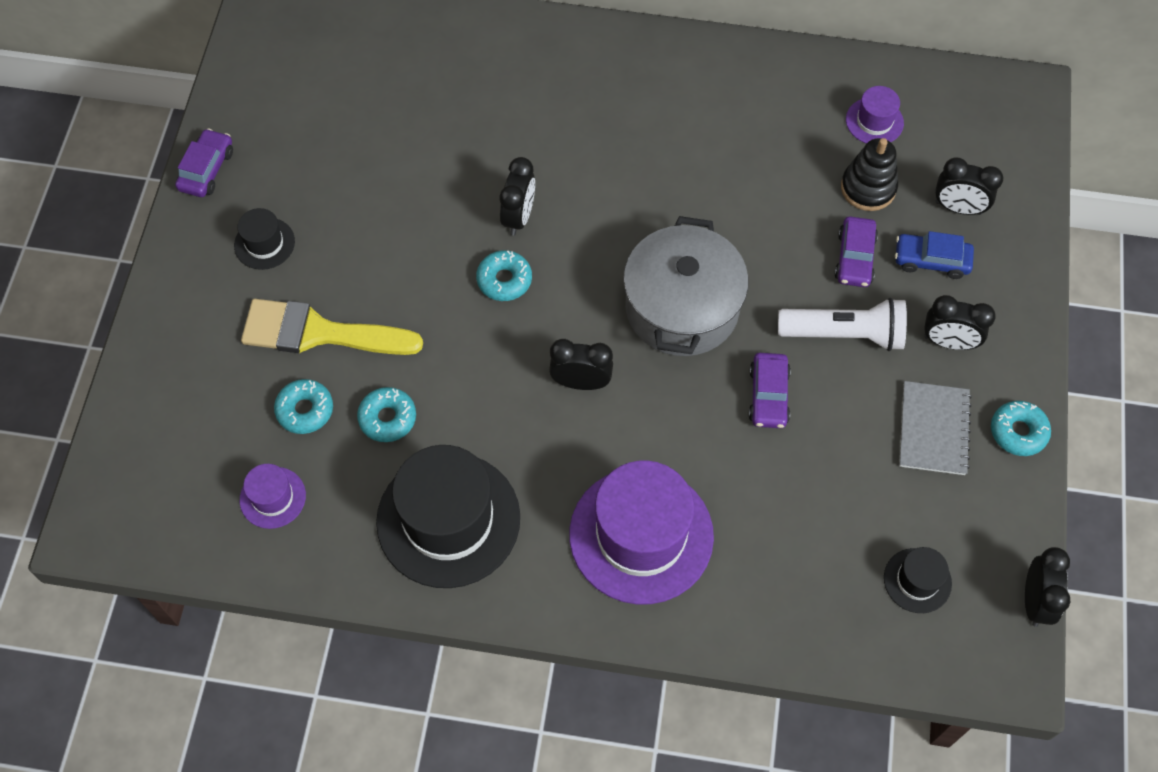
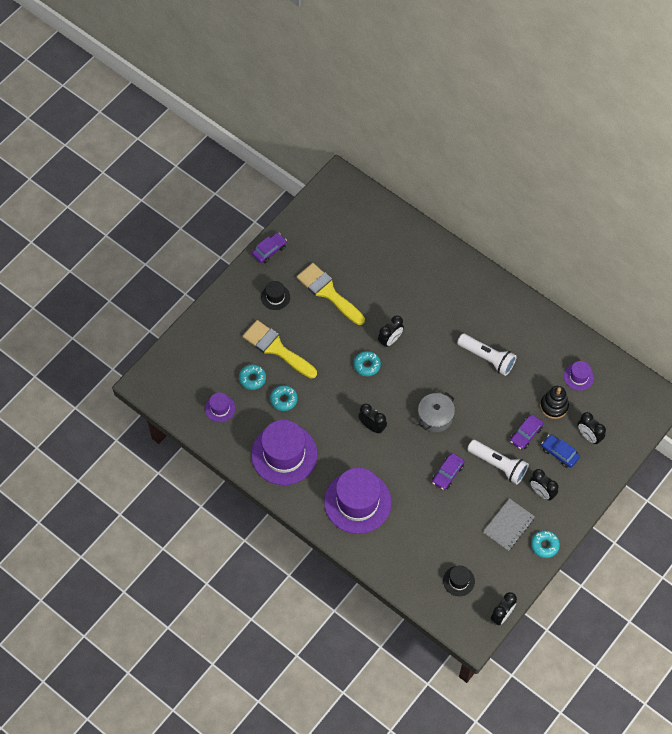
camera: 30 degrees right, 0 degrees up
black hat [376,445,520,588] -> purple hat [251,420,317,485]
grey pot [623,216,749,356] -> grey pot [418,392,455,432], size x0.62
none -> yellow brush [297,263,365,325]
none -> white flashlight [457,334,517,376]

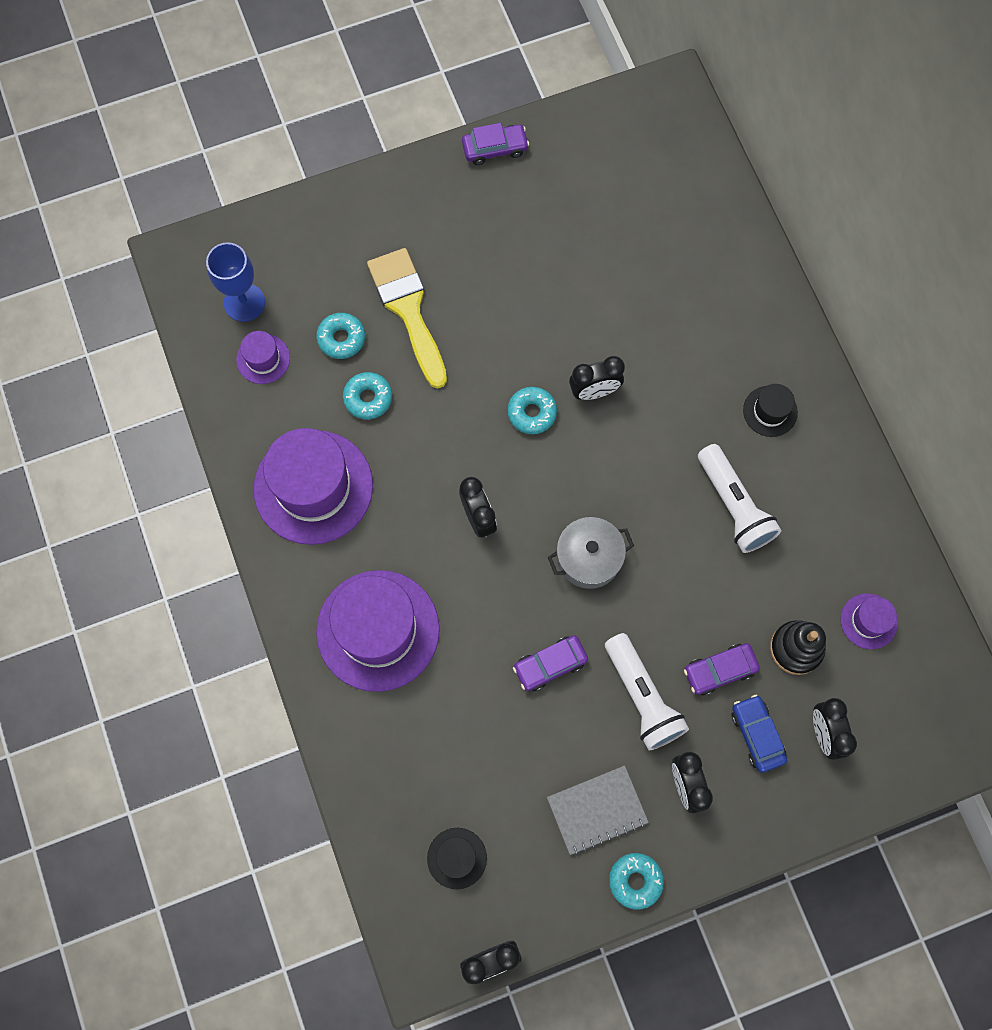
camera: 30 degrees right, 10 degrees up
black hat [261,281,290,310] -> black hat moved to [743,384,798,437]
yellow brush [297,263,365,325] -> none
none -> blue goblet [206,242,265,322]

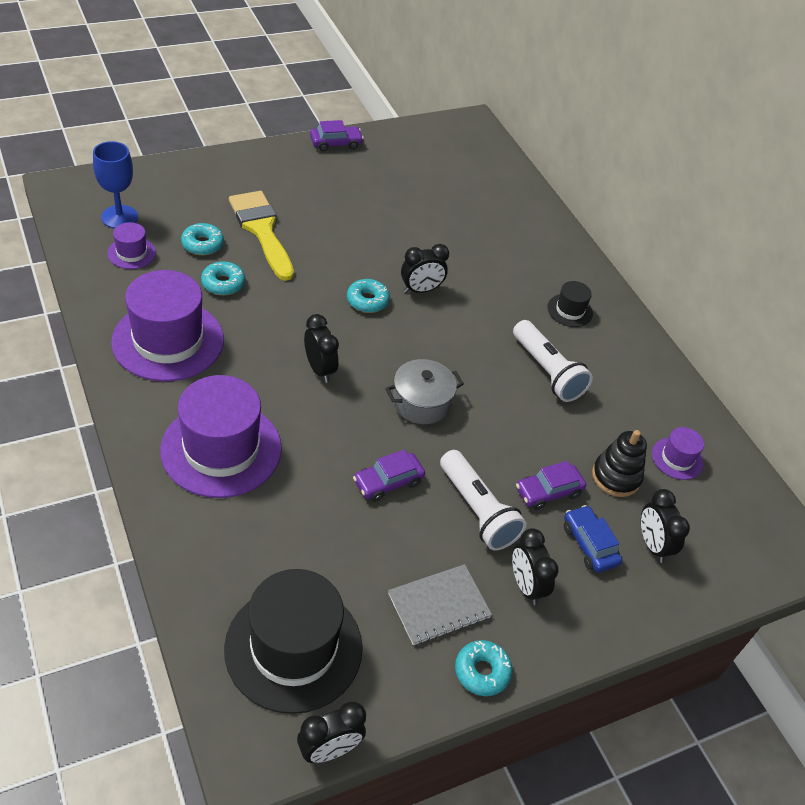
camera: 10 degrees left, 25 degrees down
black hat [427,828,487,889] -> black hat [224,569,363,714], size x2.16

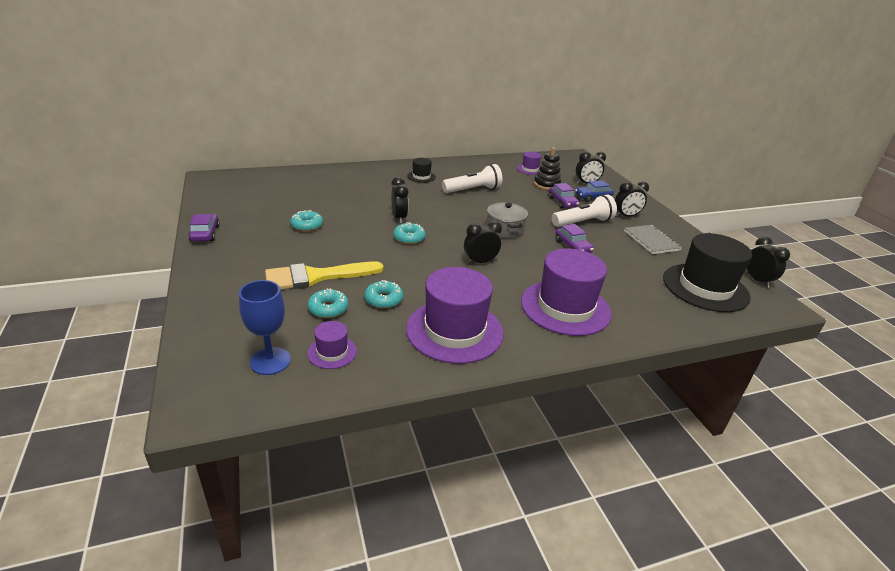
camera: 80 degrees left, 15 degrees down
turquoise donut [455,640,512,696] -> turquoise donut moved to [290,210,323,231]

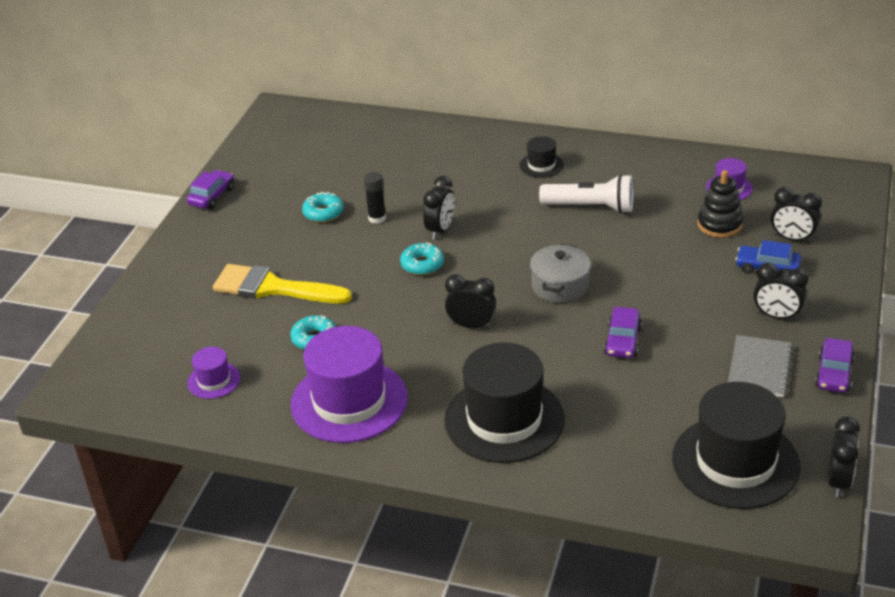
camera: 40 degrees right, 5 degrees up
blue goblet [239,280,291,375] -> none
turquoise donut [308,288,348,318] -> none
purple hat [521,248,612,336] -> black hat [444,342,565,463]
purple car [549,183,580,208] -> purple car moved to [815,338,855,393]
white flashlight [552,194,617,227] -> none
none -> black glue stick [364,172,386,224]

